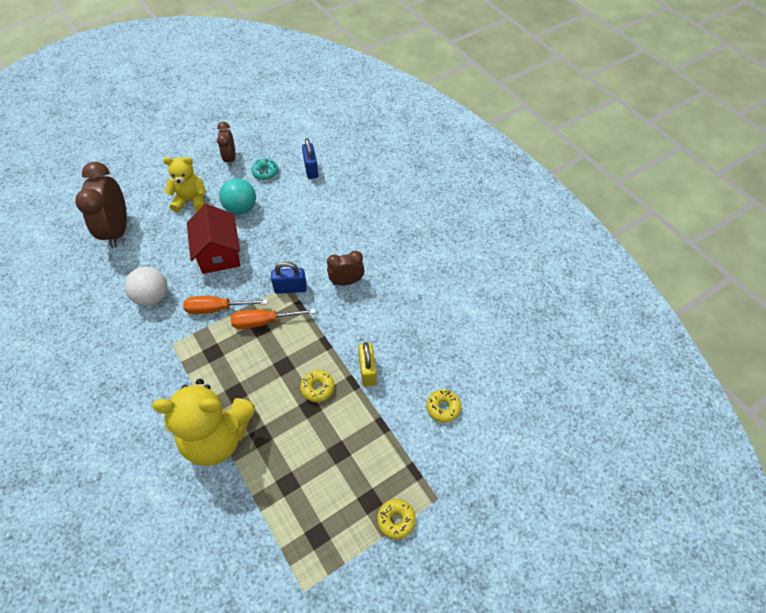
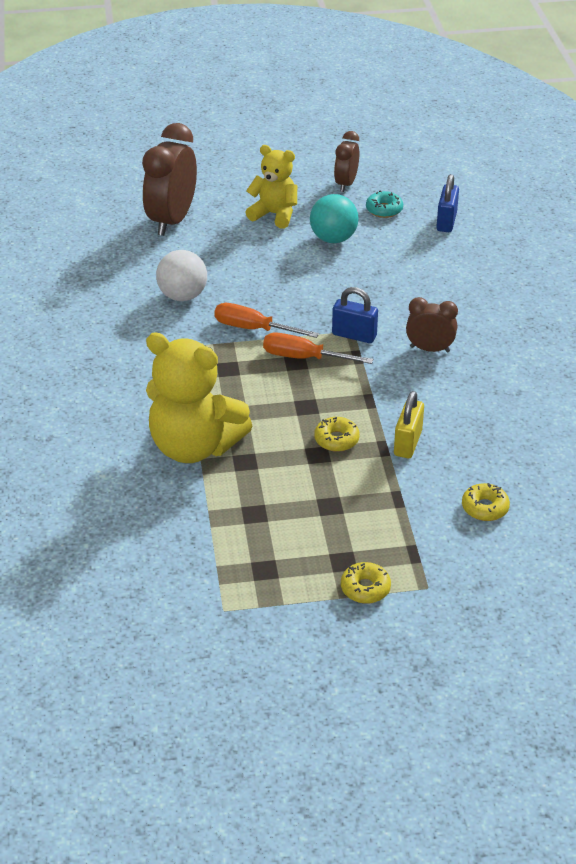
camera: 25 degrees right, 15 degrees down
red house [187,204,240,274] -> none

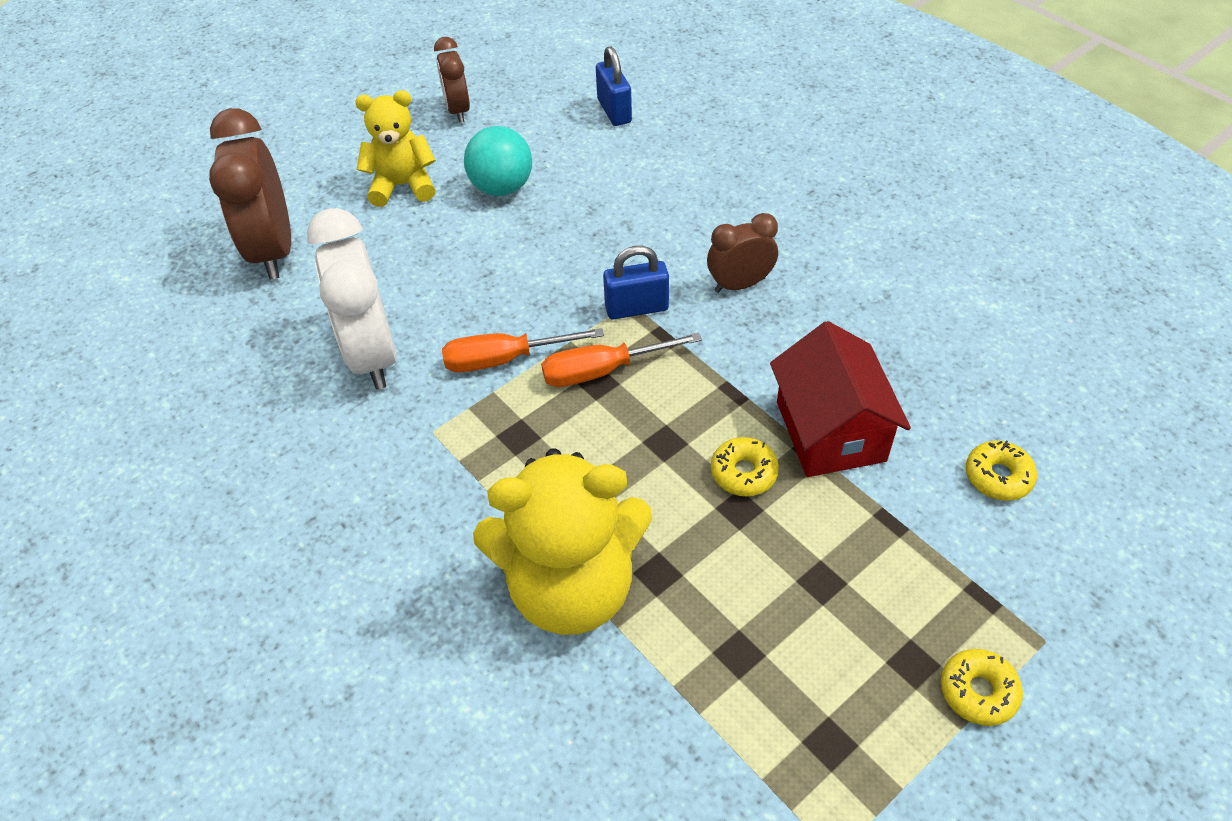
camera: 30 degrees left, 10 degrees up
white ball [156,250,207,301] -> white clock [307,208,397,389]
turquoise donut [366,191,403,218] -> none
yellow padlock [394,391,424,458] -> red house [770,321,911,477]

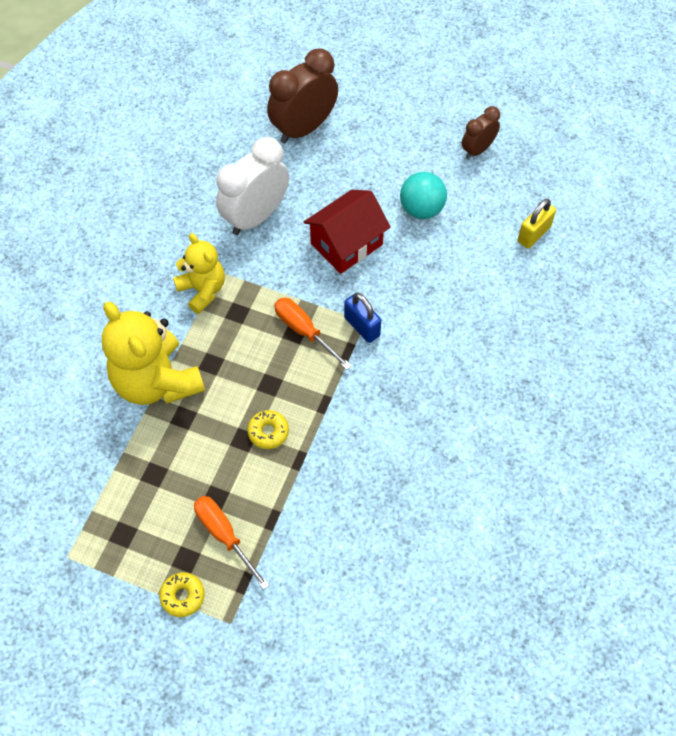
camera: 60 degrees right, 10 degrees up
yellow teddy bear [355,90,436,207] -> yellow teddy bear moved to [173,233,225,314]
orange screwdriver [442,328,604,372] -> orange screwdriver moved to [194,496,269,590]
blue padlock [596,46,632,126] -> yellow padlock [518,199,556,248]
brown clock [707,213,778,293] -> none
red house [770,321,911,477] -> red house moved to [304,190,391,274]
yellow donut [966,440,1037,501] -> none

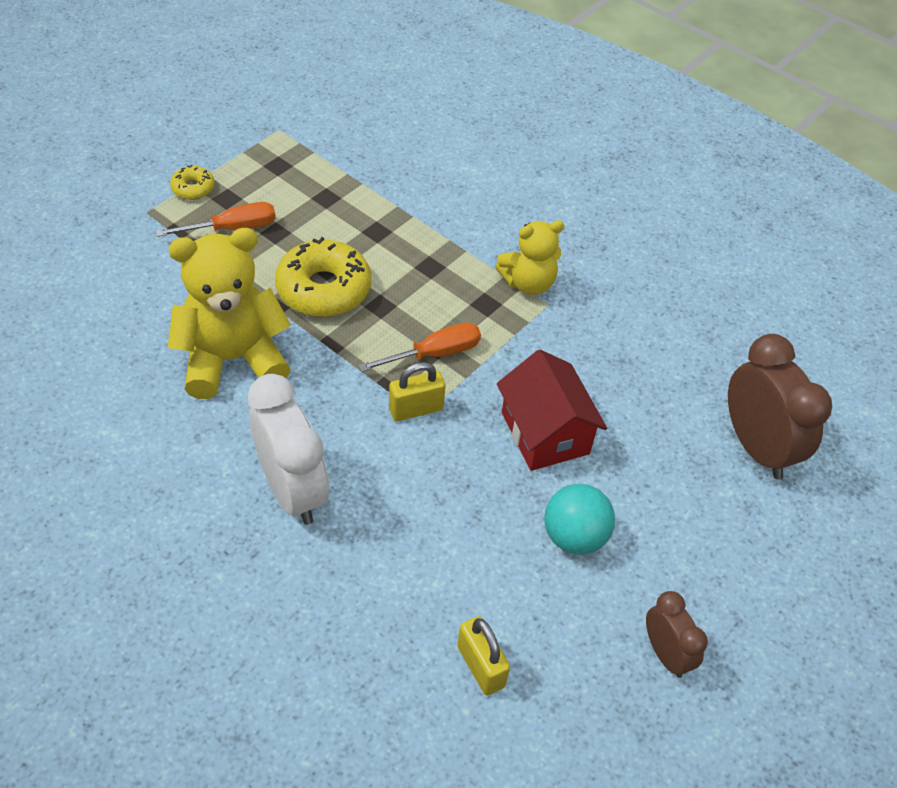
camera: 105 degrees right, 10 degrees down
yellow teddy bear [101,302,205,405] -> yellow teddy bear moved to [168,228,291,399]
white clock [216,137,289,235] -> white clock moved to [248,374,329,525]
yellow donut [247,410,289,449] -> yellow donut [275,237,371,317], size x2.04
blue padlock [344,293,381,343] -> yellow padlock [389,362,446,421]

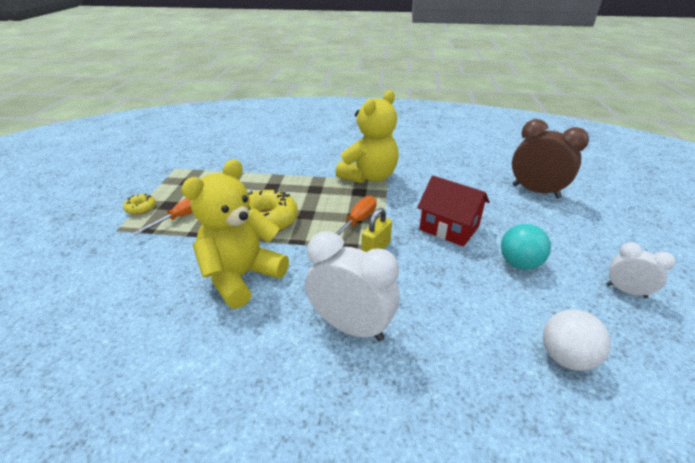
camera: 30 degrees left, 15 degrees down
yellow padlock [457,616,510,695] -> white ball [543,309,611,371]
yellow teddy bear [495,220,564,295] -> yellow teddy bear [336,90,399,183], size x1.64
brown clock [646,591,708,678] -> white clock [607,242,676,298]

